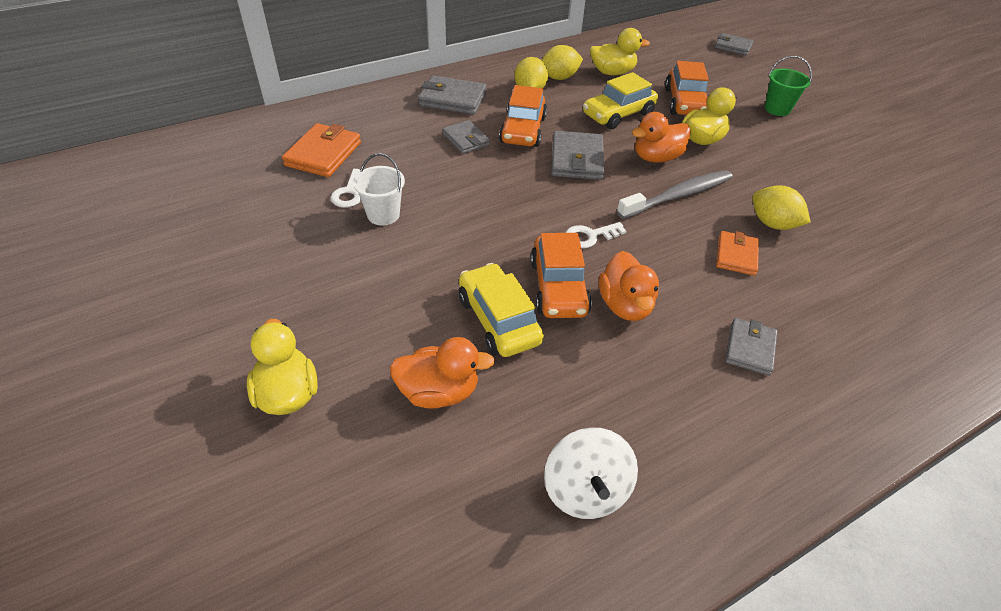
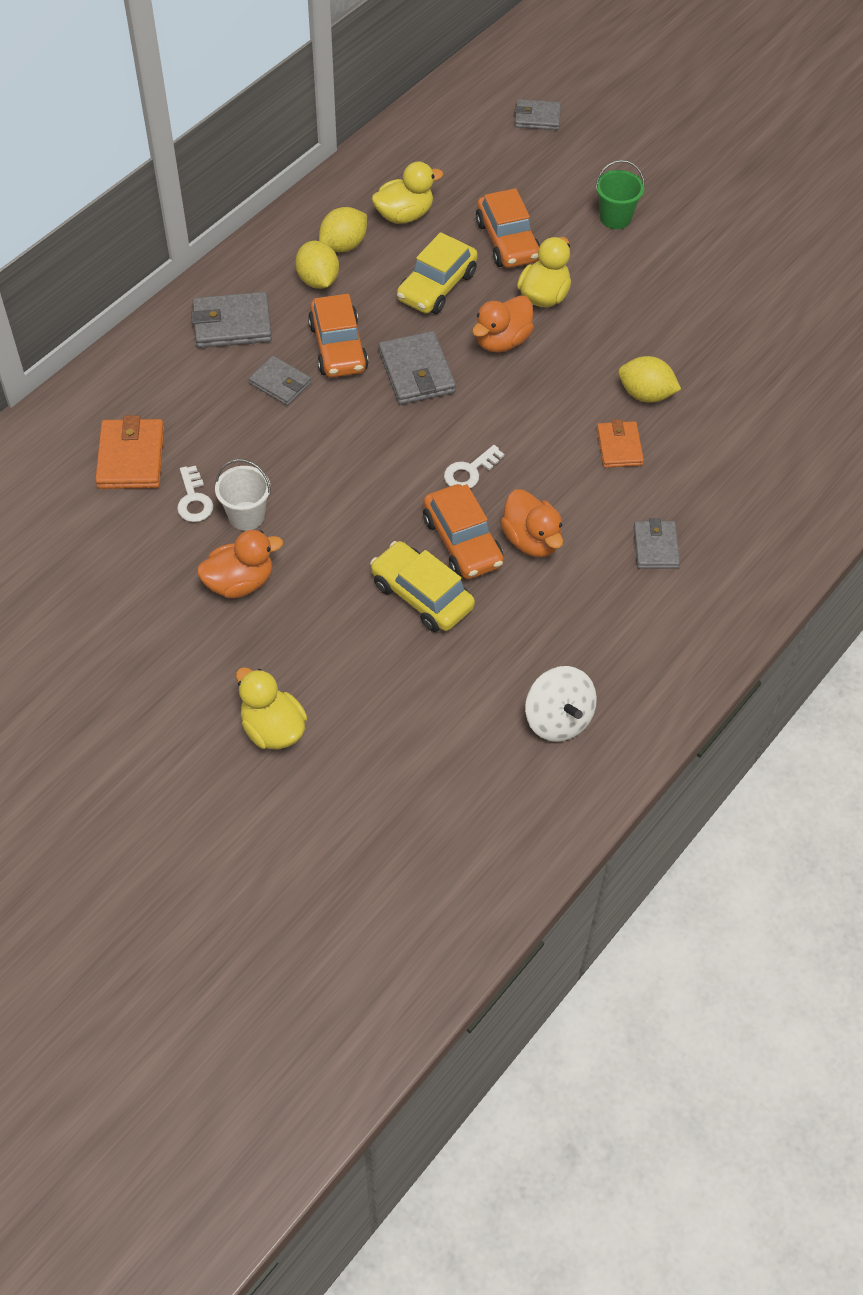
camera: 20 degrees left, 10 degrees up
orange duck [389,337,495,409] -> orange duck moved to [197,530,283,598]
grey toothbrush [617,170,733,219] -> none

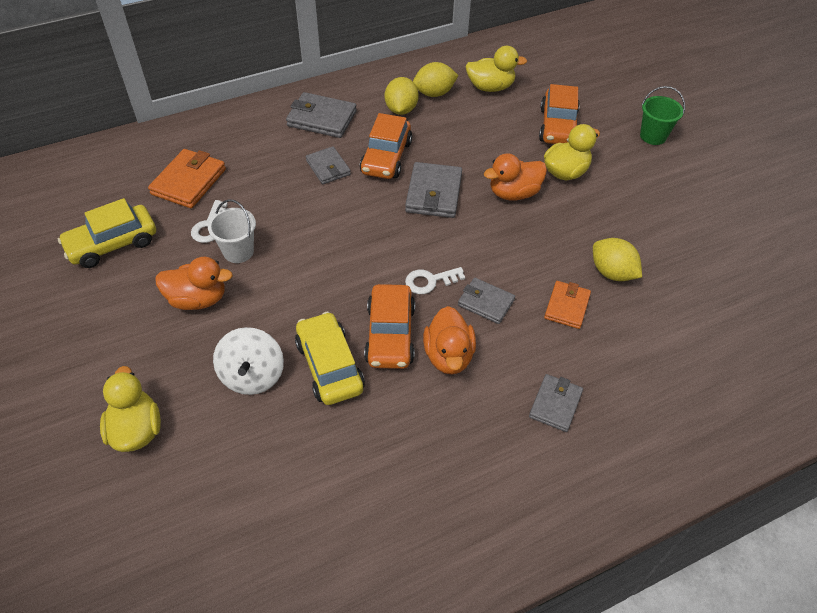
camera: 25 degrees right, 5 degrees down
yellow car [397,232,478,314] -> yellow car moved to [58,198,156,268]
grey wallet [515,99,561,130] -> grey wallet moved to [458,278,515,324]
white spinning top [525,666,597,742] -> white spinning top moved to [213,327,284,395]

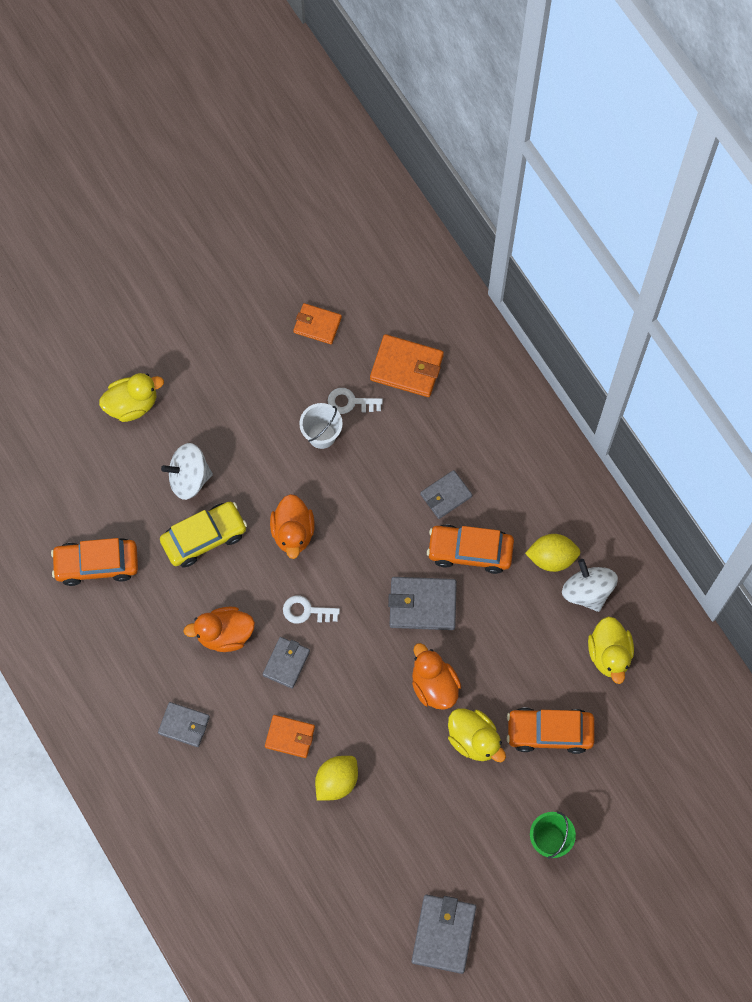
camera: 85 degrees right, 20 degrees up
yellow car [58,198,156,268] -> orange wallet [293,303,342,344]
orange duck [155,257,233,310] -> orange duck moved to [270,494,315,559]
grey wallet [286,92,357,138] -> grey wallet moved to [412,895,476,974]
orange car [364,284,415,369] -> orange car moved to [51,538,138,586]
white key [405,267,465,294] -> white key turned 60 degrees counterclockwise [283,595,340,624]
yellow lemon [413,62,459,97] -> white spinning top [562,559,618,612]

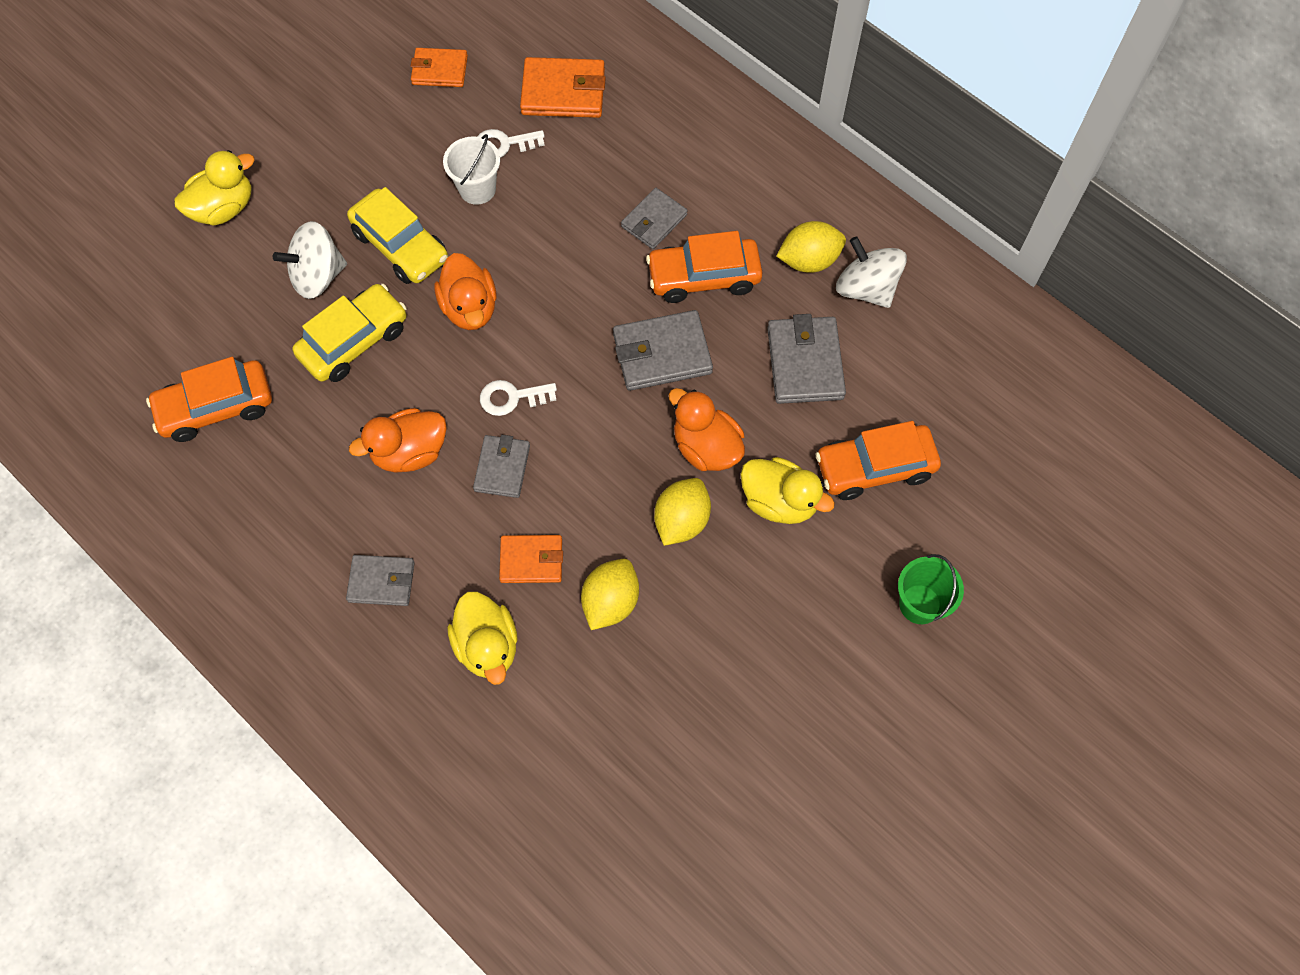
camera: 15 degrees left, 5 degrees down
grey wallet [412,895,476,974] -> grey wallet moved to [767,314,846,404]
yellow duck [588,616,634,684] -> yellow duck moved to [447,591,518,685]
none -> yellow car [347,187,448,284]
none -> yellow lemon [654,478,711,546]

